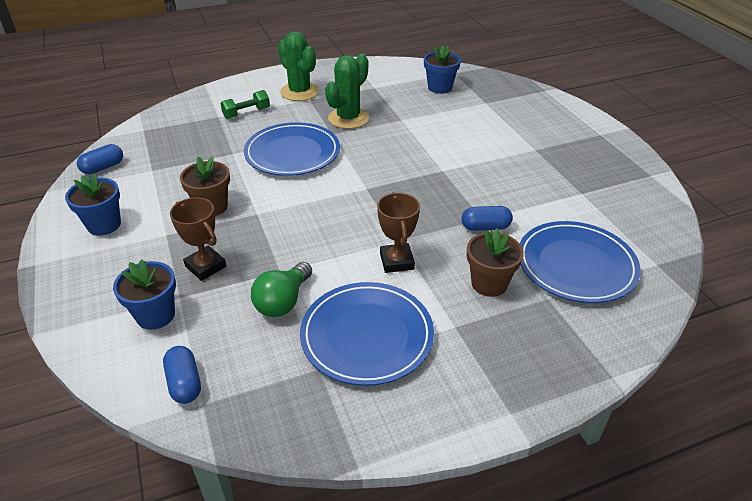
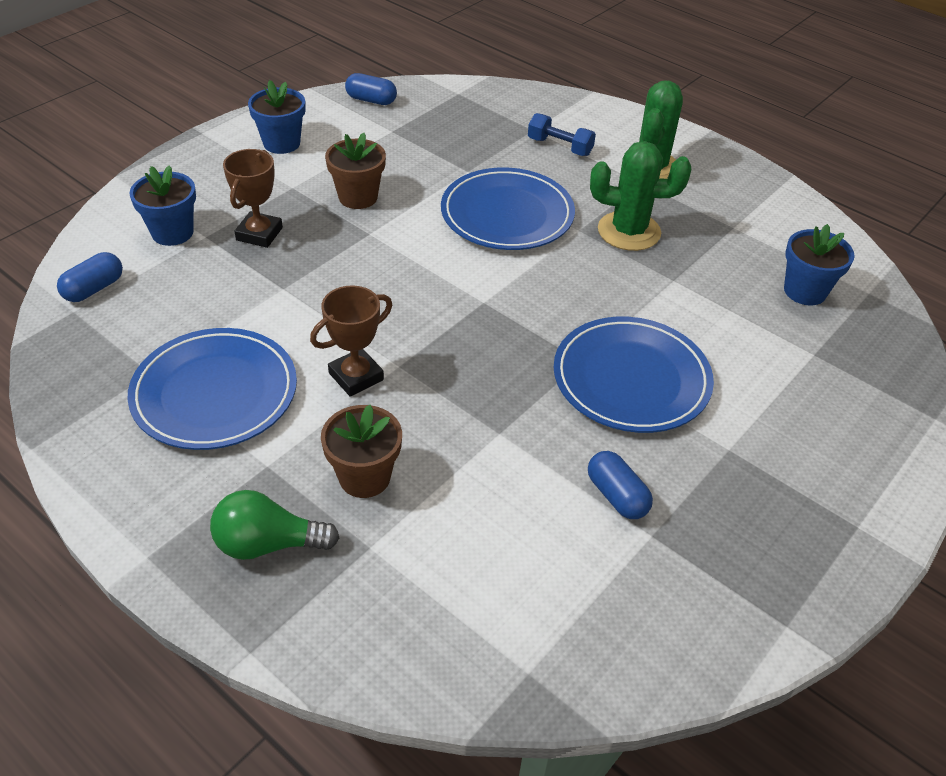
camera: 60 degrees right, 5 degrees up
green dumbbell [220,90,270,119] -> blue dumbbell [528,113,596,156]
green light bulb [251,262,312,317] -> green light bulb moved to [210,490,339,560]
blue capsule [461,206,513,231] -> blue capsule moved to [588,451,653,519]
blue plate [520,221,641,303] -> blue plate moved to [554,317,714,433]

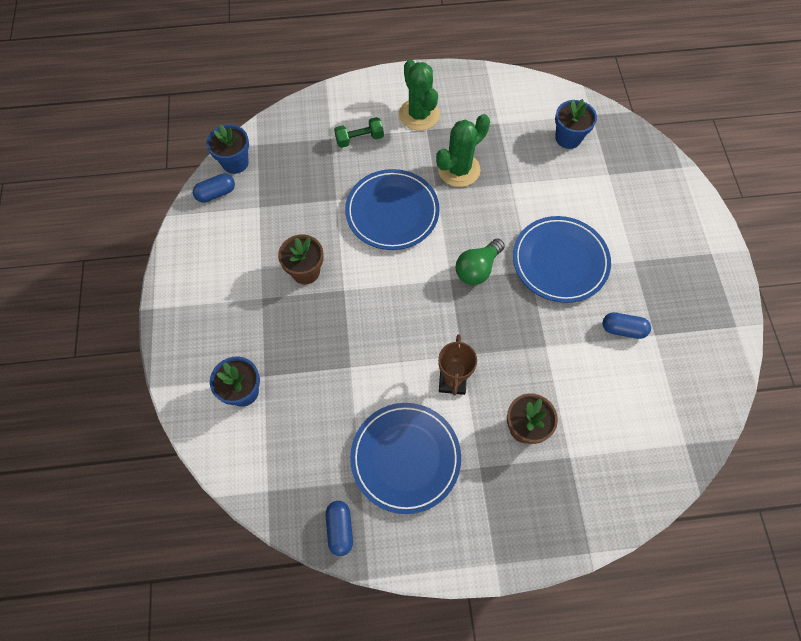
camera: 45 degrees left, 20 degrees up
blue capsule [57,252,123,302] -> blue capsule moved to [326,501,353,556]
green light bulb [210,490,339,560] -> green light bulb moved to [456,239,505,285]
brown trophy [223,149,283,248] -> none
blue flower pot [248,80,306,154] -> blue flower pot moved to [206,124,249,174]
blue dumbbell [528,113,596,156] -> green dumbbell [334,117,384,148]

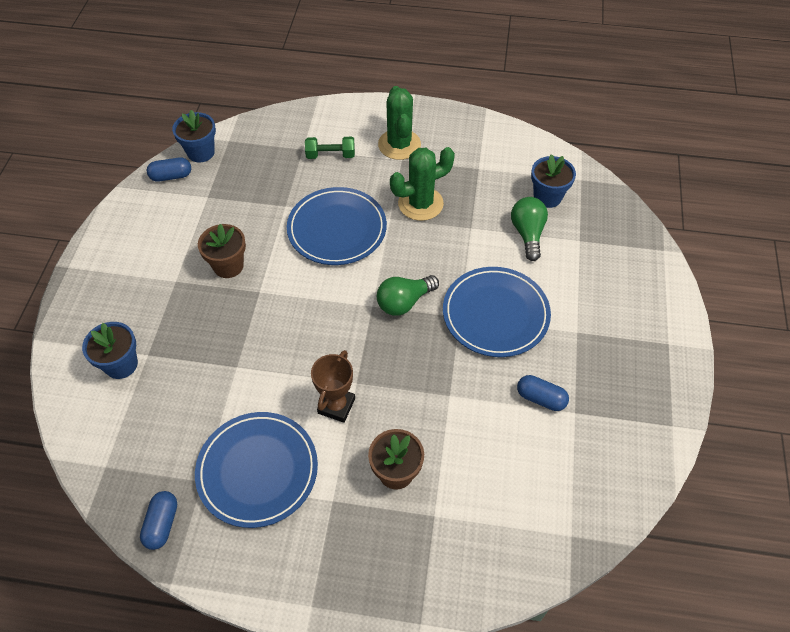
camera: 15 degrees right, 10 degrees down
none -> green light bulb [511,197,548,261]

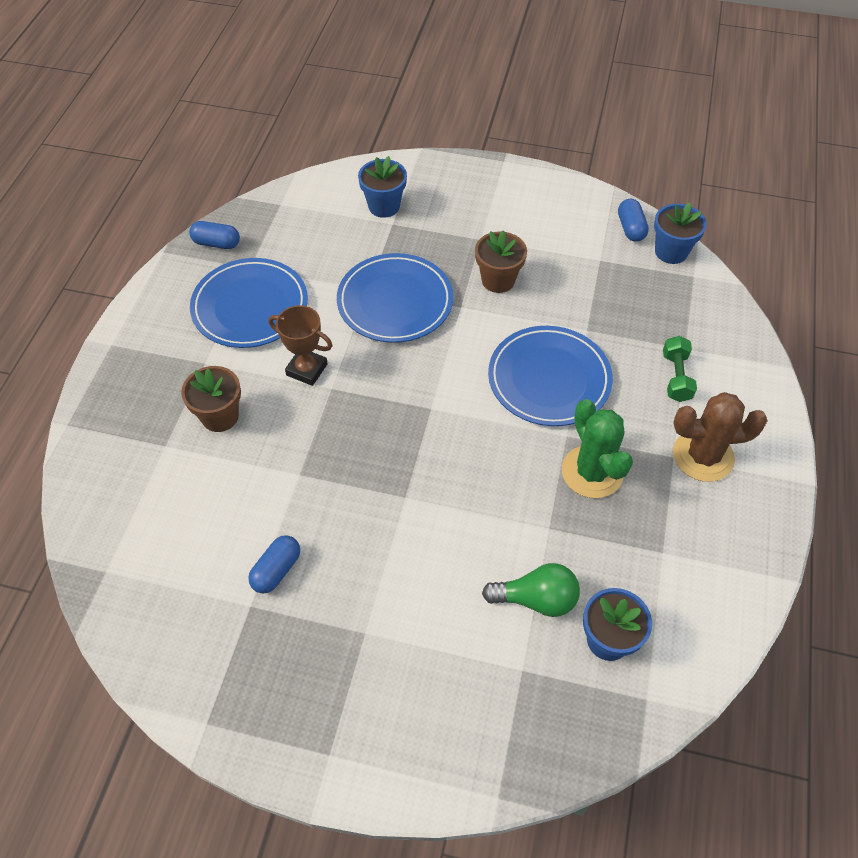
camera: 95 degrees right, 0 degrees up
green light bulb [377,275,439,316] -> none
green cactus [378,86,421,160] -> brown cactus [673,392,768,482]
blue plate [443,267,551,357] -> blue plate moved to [337,253,453,343]

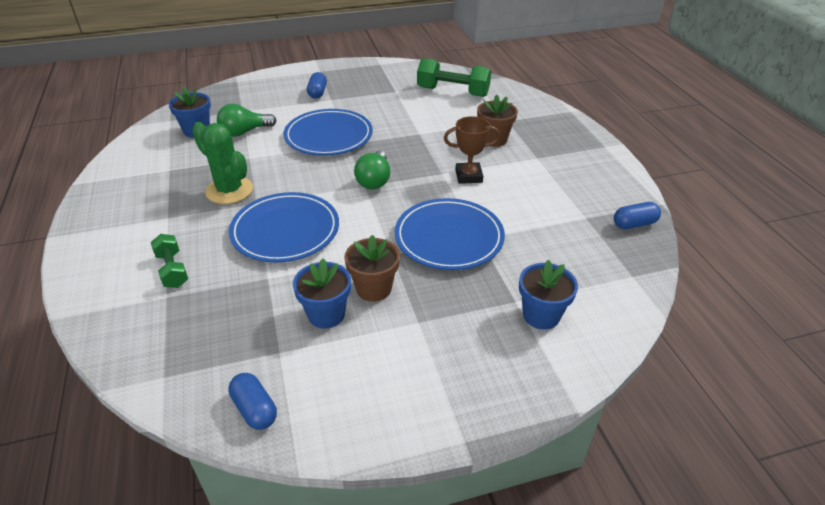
camera: 150 degrees right, 15 degrees down
blue plate [190,258,308,348] -> blue plate moved to [283,109,373,156]
blue capsule [248,535,300,593] -> blue capsule moved to [307,72,327,99]
blue flower pot [654,202,707,264] -> blue flower pot moved to [293,259,351,329]
brown cactus [673,392,768,482] -> none
none -> green light bulb [354,151,390,189]
none -> green dumbbell [417,58,491,97]

